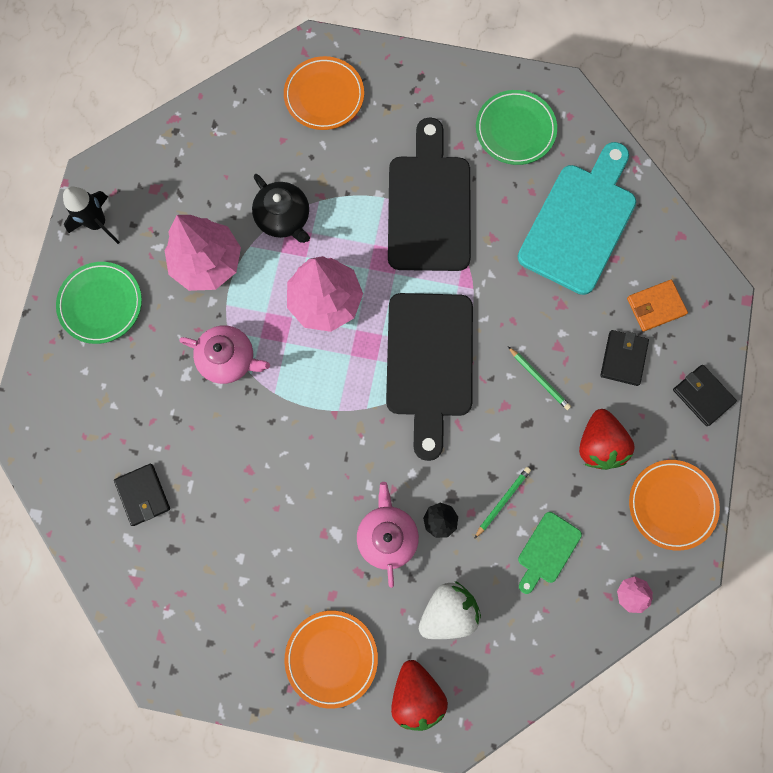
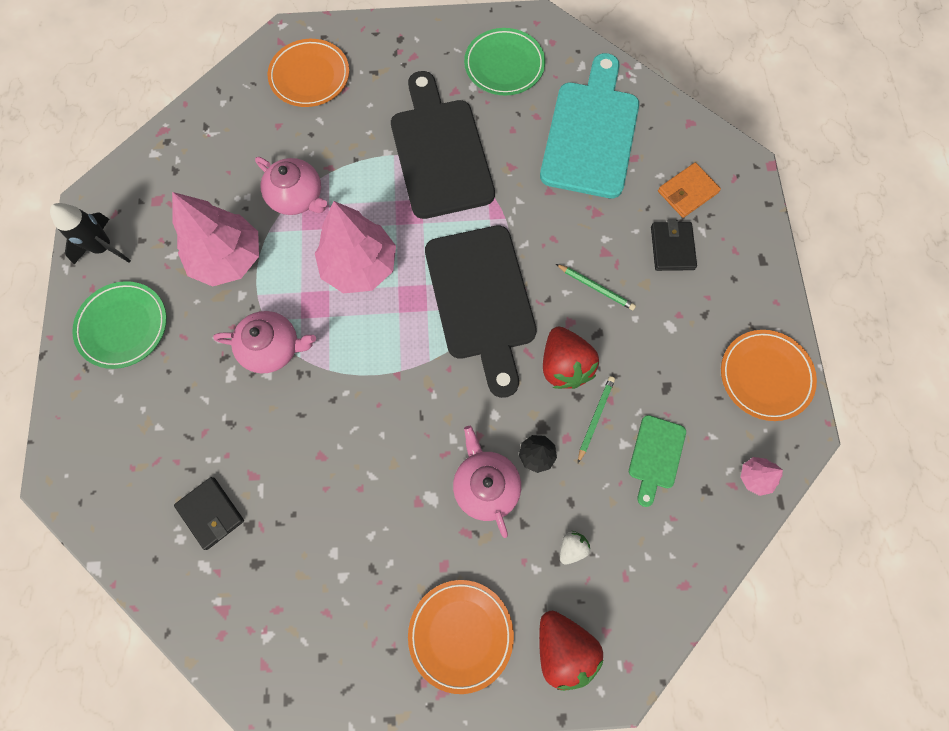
camera: 15 degrees left, 5 degrees down
black teapot [252,174,310,243] -> pink teapot [255,157,327,215]
white strawberry [419,581,481,639] -> white strawberry [560,531,590,565], size x0.49
red strawberry [579,409,635,470] -> red strawberry moved to [543,327,599,389]
black wallet [673,365,737,426] -> none

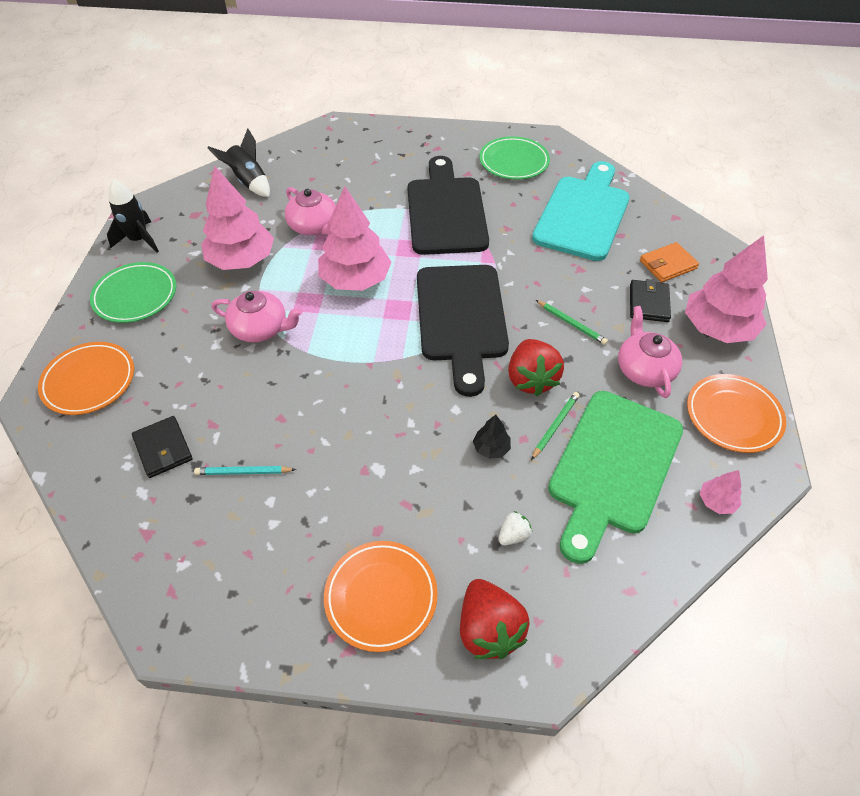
camera: 10 degrees right, 20 degrees down
orange plate [267,39,349,107] -> orange plate moved to [38,342,134,415]
pink teapot [453,426,521,538] -> pink teapot moved to [618,306,682,398]
green cutting board [629,415,686,507] -> green cutting board [548,391,683,564], size x2.12
none -> turquoise pencil [194,466,296,475]
none -> black rocket [208,128,270,197]
none -> pink tree [685,235,768,343]

